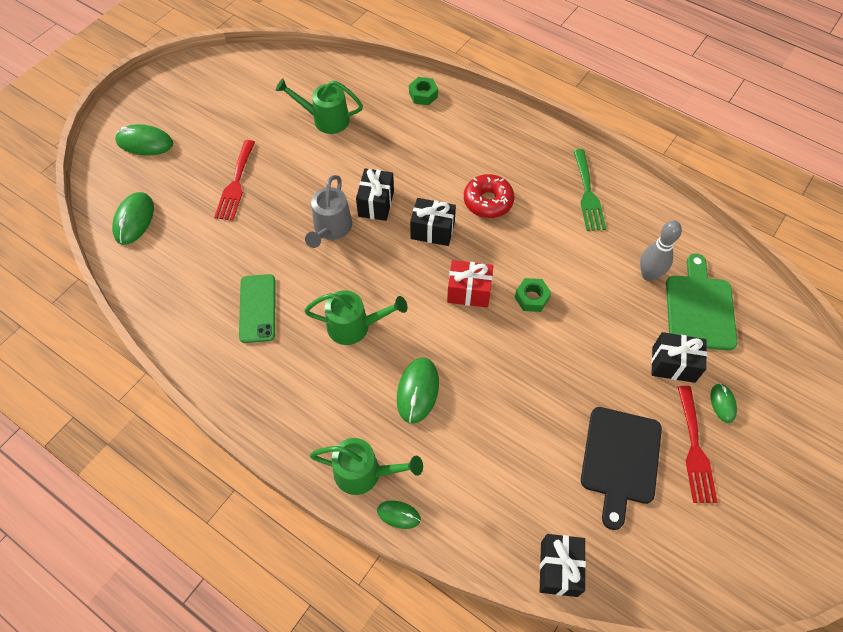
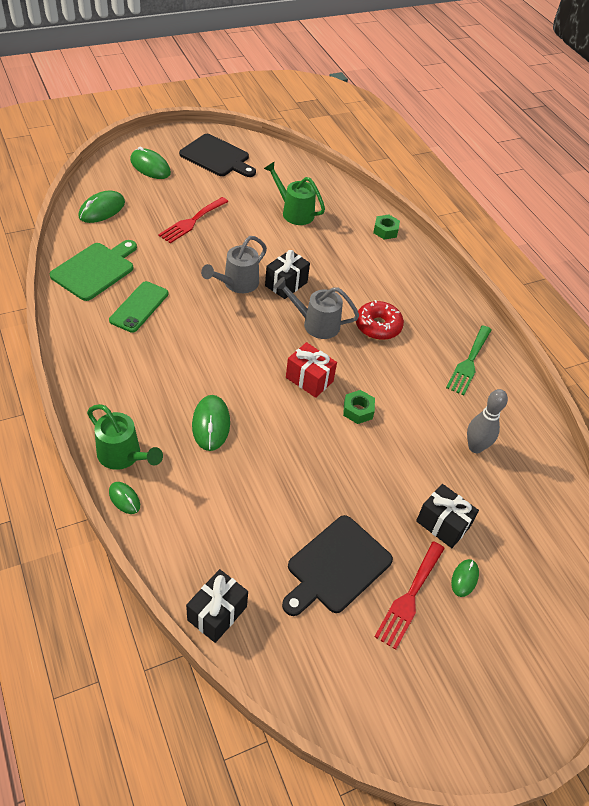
camera: 25 degrees right, 10 degrees down
green watering can [304,290,408,345] -> none
green mouse [397,358,439,424] -> green mouse turned 45 degrees counterclockwise [192,395,230,451]
black gift [410,198,456,246] -> grey watering can [274,277,359,339]
green cutting board [666,254,737,351] -> green cutting board moved to [50,240,137,301]
none -> black cutting board [179,134,256,177]

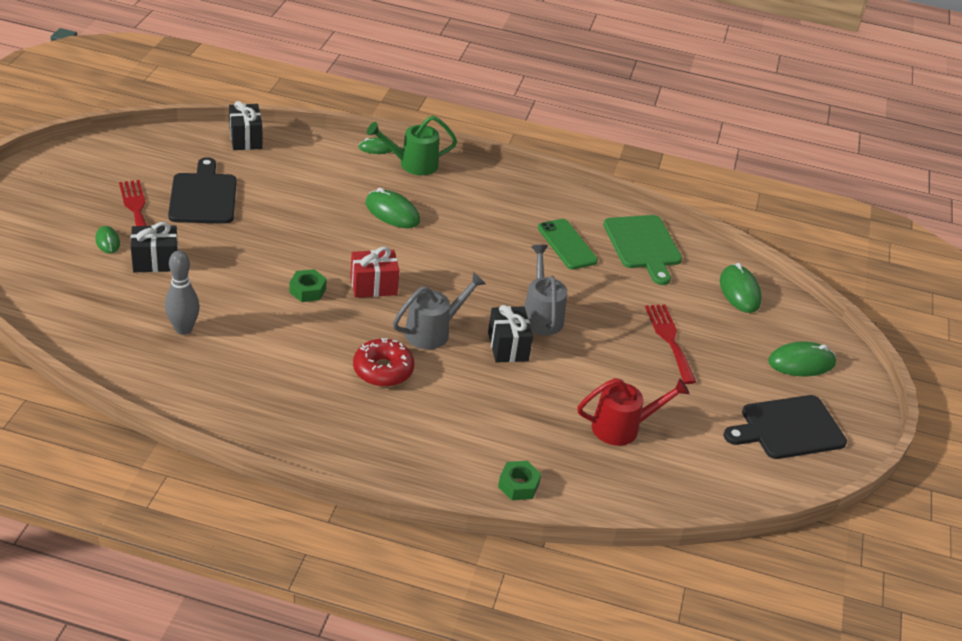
camera: 130 degrees right, 10 degrees down
green watering can [264,162,325,225] -> red watering can [577,378,690,446]
green fork [446,325,492,395] -> none

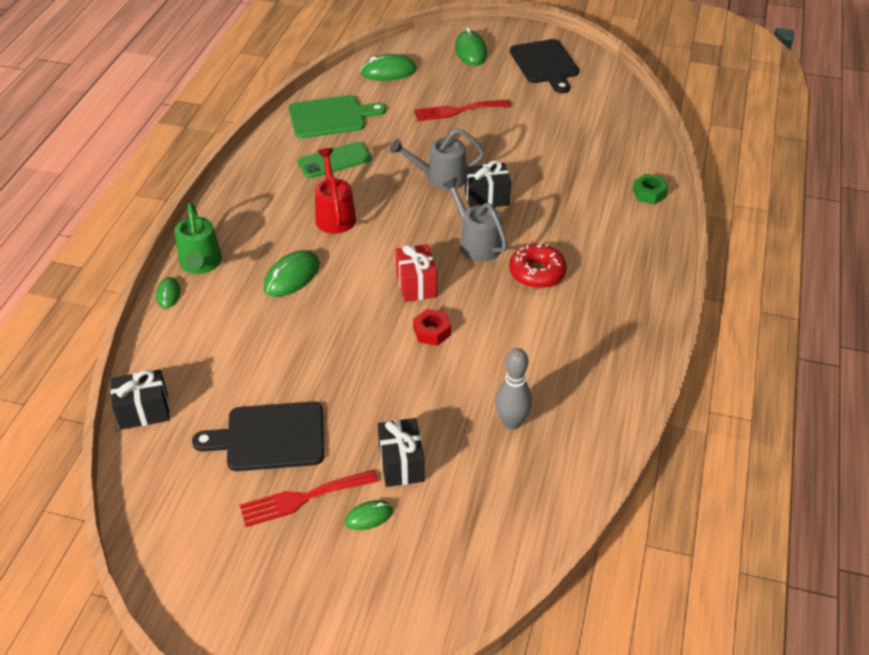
camera: 85 degrees left, 5 degrees up
green nut [290,269,327,302] -> red nut [413,309,451,346]
red watering can [577,378,690,446] -> red watering can moved to [315,148,356,234]

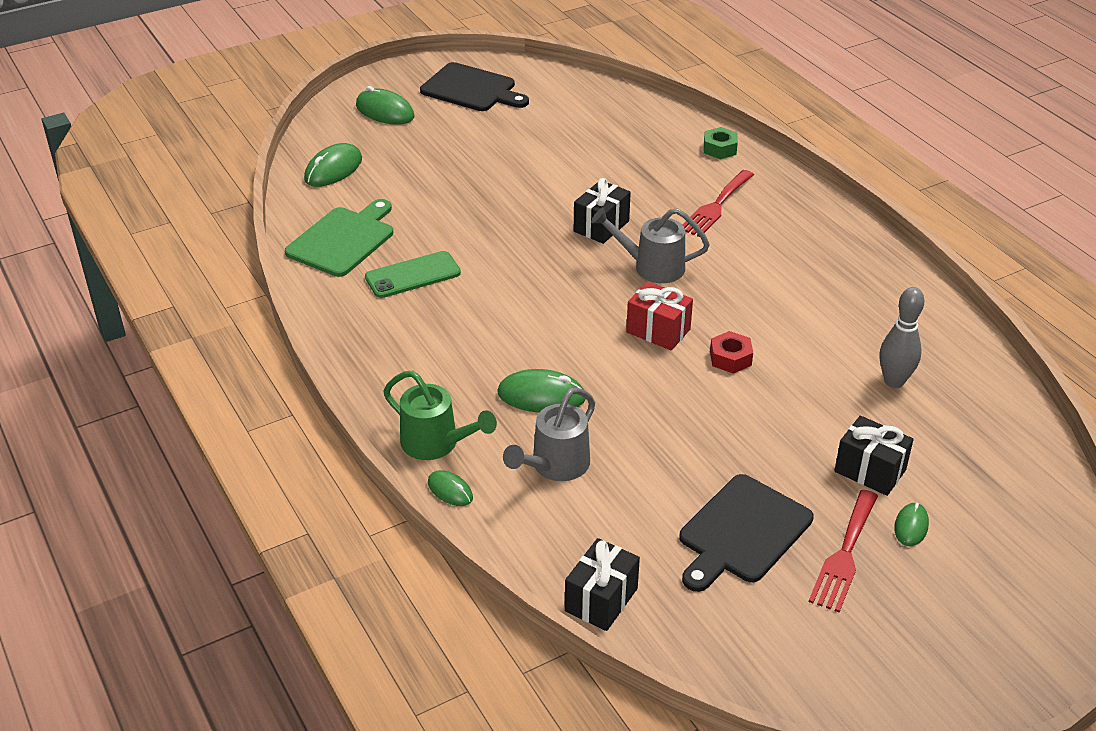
camera: 45 degrees left, 5 degrees down
green mouse [263,250,320,297] -> green mouse turned 75 degrees counterclockwise [497,369,586,413]
green phone [297,142,372,178] -> green phone turned 45 degrees clockwise [365,251,461,298]
red watering can [315,148,356,234] -> none
grey watering can [390,129,485,190] -> grey watering can moved to [503,387,595,481]
red fork [414,100,511,121] -> red fork moved to [683,170,754,237]
red donut [509,244,567,288] -> none

